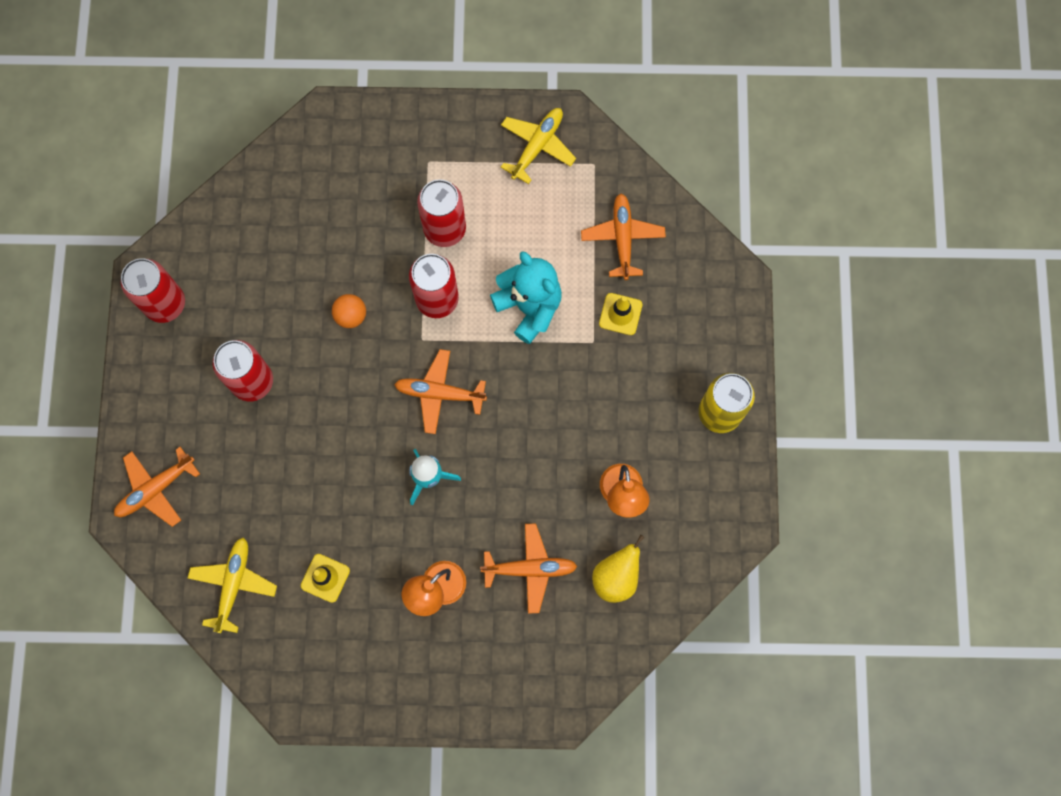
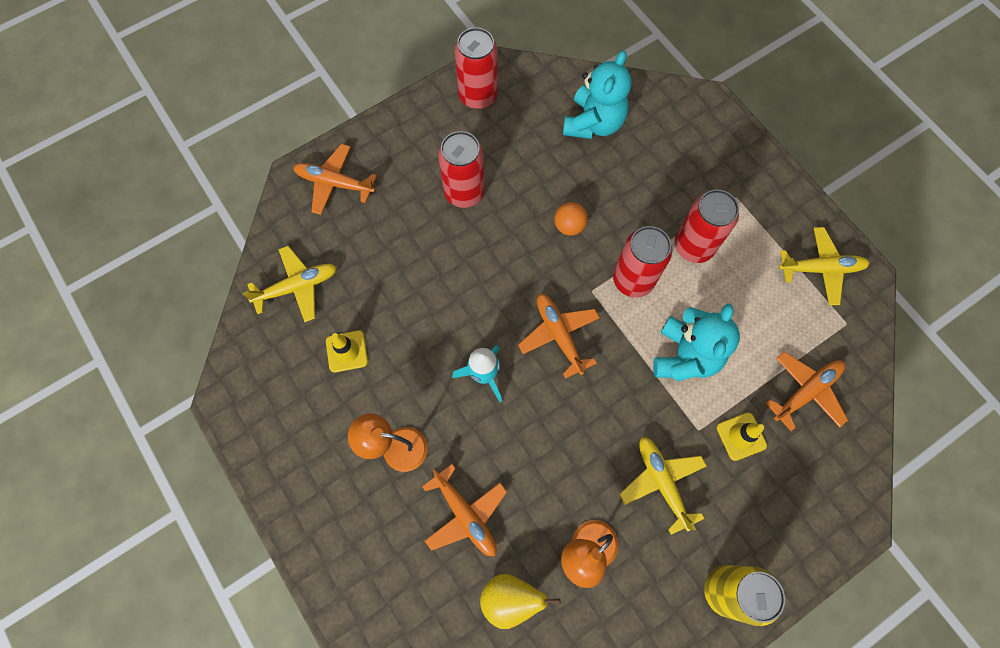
camera: 55 degrees right, 5 degrees down
none -> turquoise teddy bear [563,50,632,139]
none -> yellow plane [620,437,707,535]

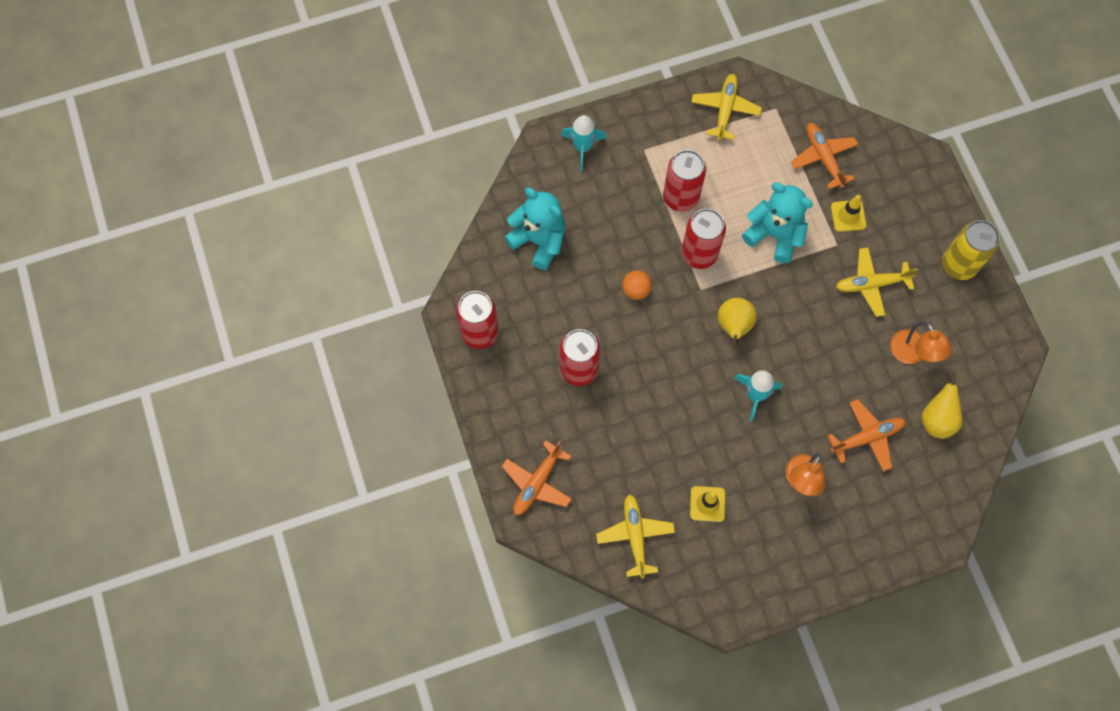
camera: 75 degrees left, 0 degrees up
orange plane [518,294,600,379] -> yellow pear [718,298,757,345]
none -> turquoise rocket [561,115,606,171]

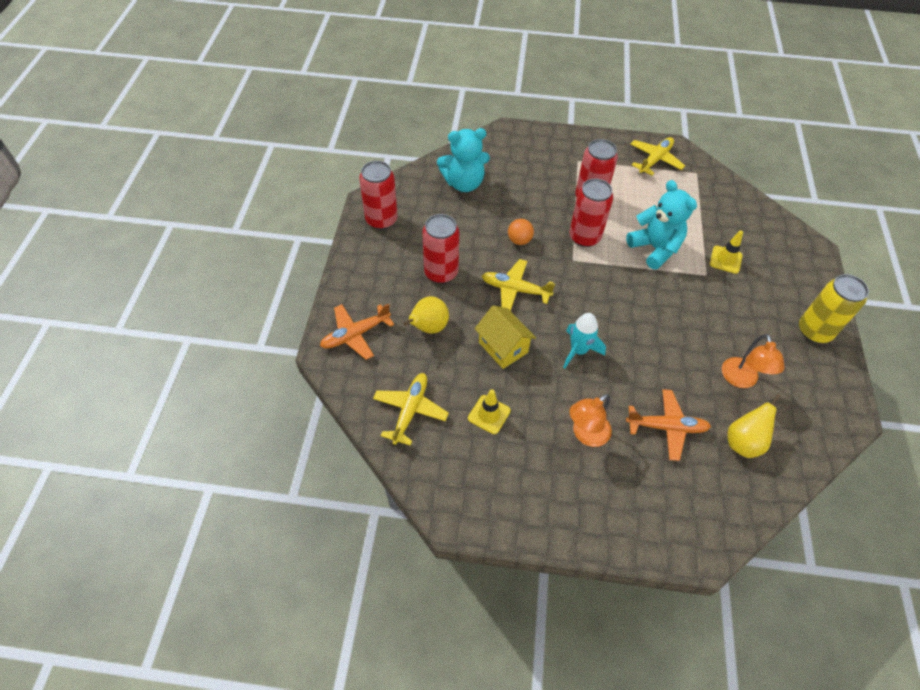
camera: 25 degrees right, 15 degrees down
turquoise teddy bear [504,188,565,270] -> turquoise teddy bear turned 105 degrees clockwise [437,128,490,192]
turquoise rocket [561,115,606,171] -> none
yellow pear [718,298,757,345] -> yellow pear moved to [403,296,449,334]
orange plane [791,123,859,189] -> none
yellow plane [836,248,918,317] -> yellow plane moved to [482,259,555,311]
none -> yellow house [475,305,536,369]

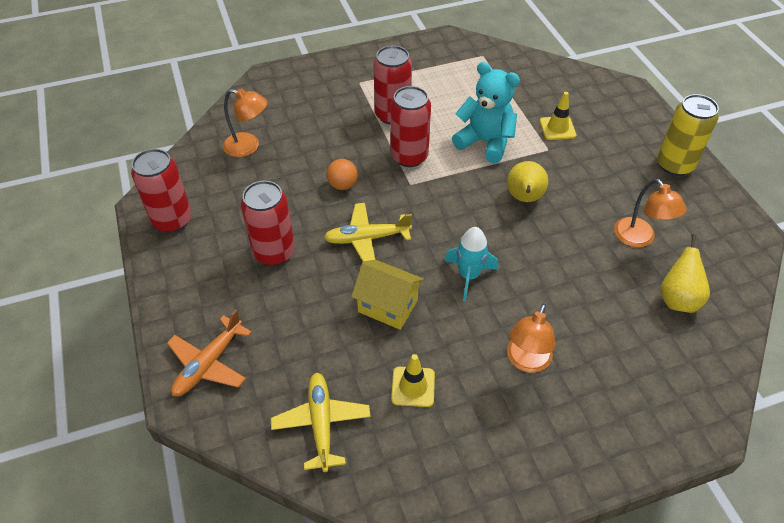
camera: 25 degrees left, 5 degrees down
yellow pear [403,296,449,334] -> yellow pear moved to [507,161,548,202]
turquoise teddy bear [437,128,490,192] -> orange lamp [223,88,267,157]
orange plane [626,389,711,461] -> none
yellow plane [631,137,685,176] -> none

